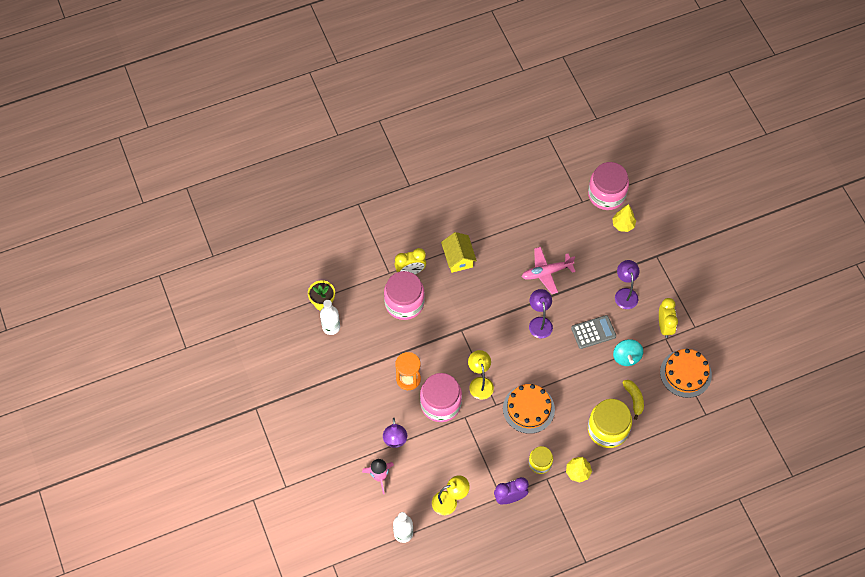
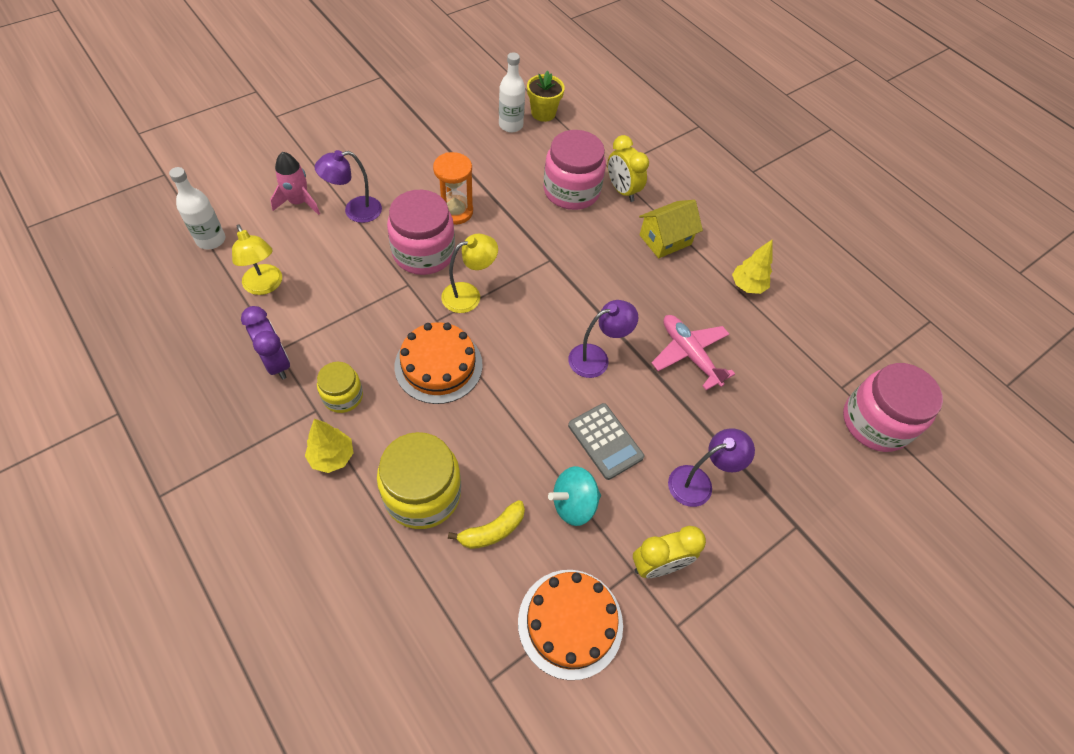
camera: 70 degrees right, 5 degrees down
yellow tree [612,204,636,232] -> yellow tree moved to [732,240,773,294]

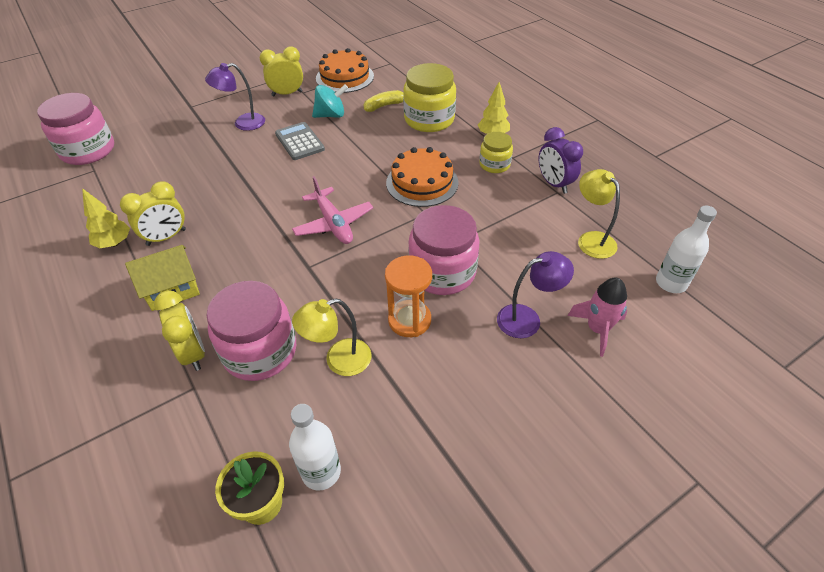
camera: 170 degrees left, 10 degrees down
yellow lamp [441,234,498,313] -> yellow lamp moved to [292,299,372,376]
purple lamp [568,300,638,378] -> none
pink plane [651,315,735,390] -> pink plane moved to [292,176,373,244]
none -> yellow clock [120,181,186,246]

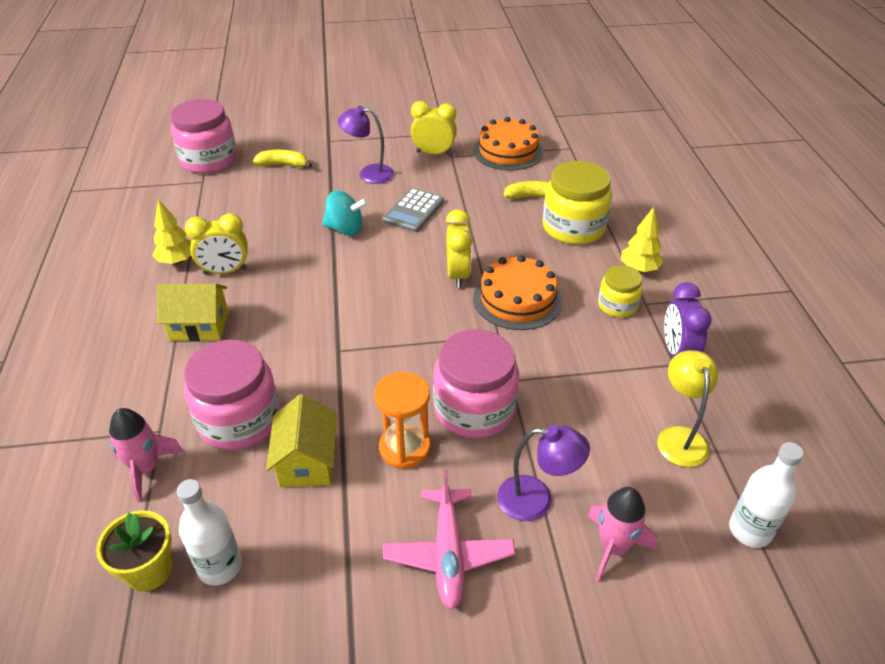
camera: 25 degrees right, 5 degrees down
yellow clock [154,290,205,371] -> yellow clock moved to [446,209,472,288]
grey calculator [275,122,325,160] -> grey calculator turned 150 degrees counterclockwise [383,188,444,232]
pink plane [292,176,373,244] -> pink plane moved to [383,470,515,609]
yellow lamp [292,299,372,376] -> yellow house [266,394,337,487]
turquoise spinning top [312,84,348,118] -> turquoise spinning top moved to [322,190,368,236]
none -> pink rocket [109,408,184,502]
none -> yellow banana [253,150,312,168]

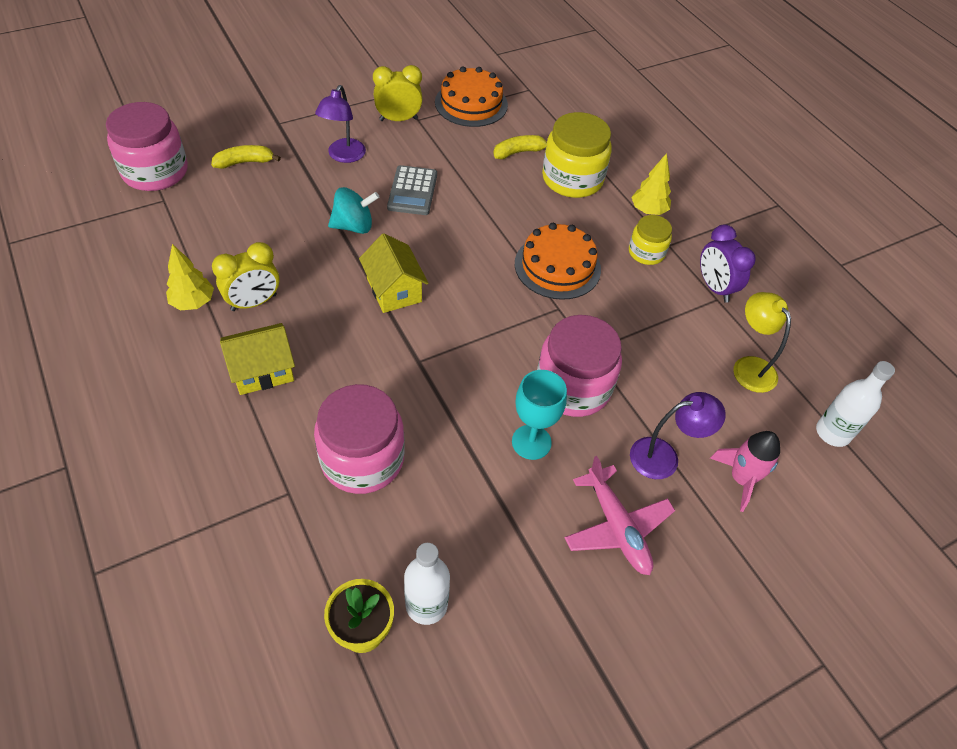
camera: 25 degrees left, 10 degrees up
pink rocket [109,408,184,502] -> none
yellow house [266,394,337,487] -> yellow house moved to [359,233,429,313]
purple lamp [338,106,394,184] -> purple lamp turned 60 degrees counterclockwise [315,85,366,163]
orange hourglass [374,372,431,469] -> turquoise goblet [512,370,567,460]
yellow clock [446,209,472,288] -> none

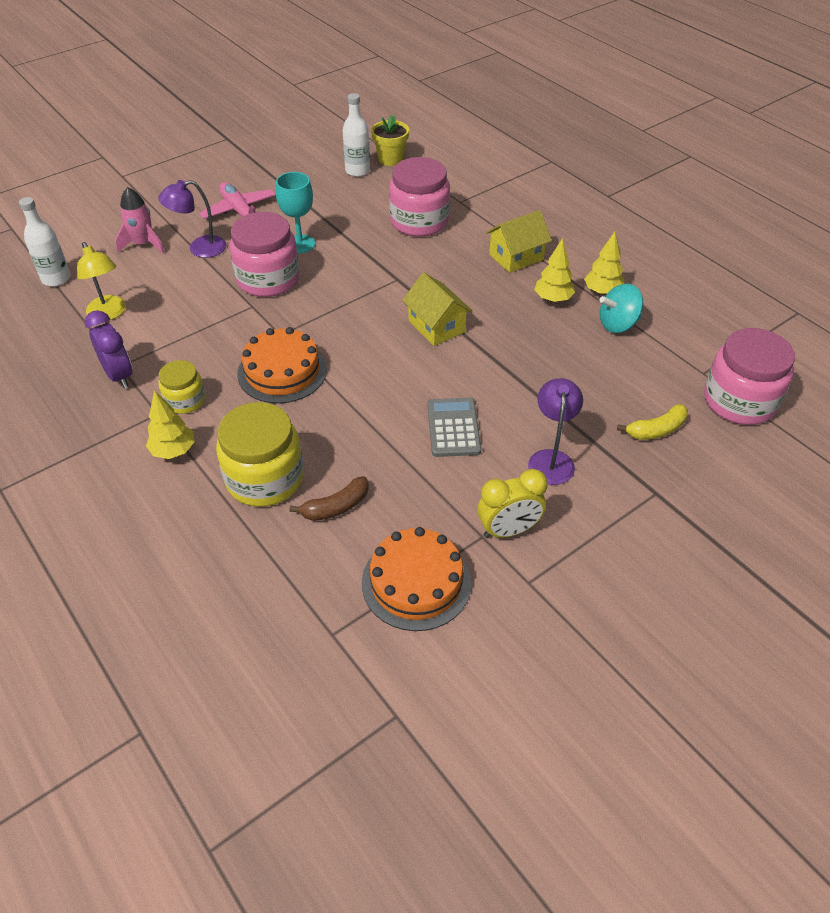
camera: 175 degrees right, 5 degrees down
yellow clock [212,242,279,311] -> yellow tree [534,238,575,302]
turquoise spinning top [328,187,379,234] -> turquoise spinning top moved to [599,284,643,333]
yellow banana [493,135,547,159] -> brown banana [289,476,369,521]

